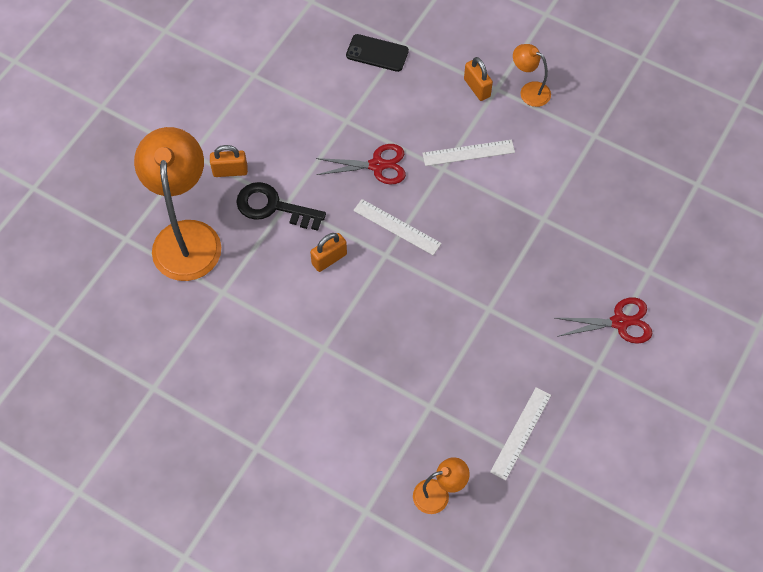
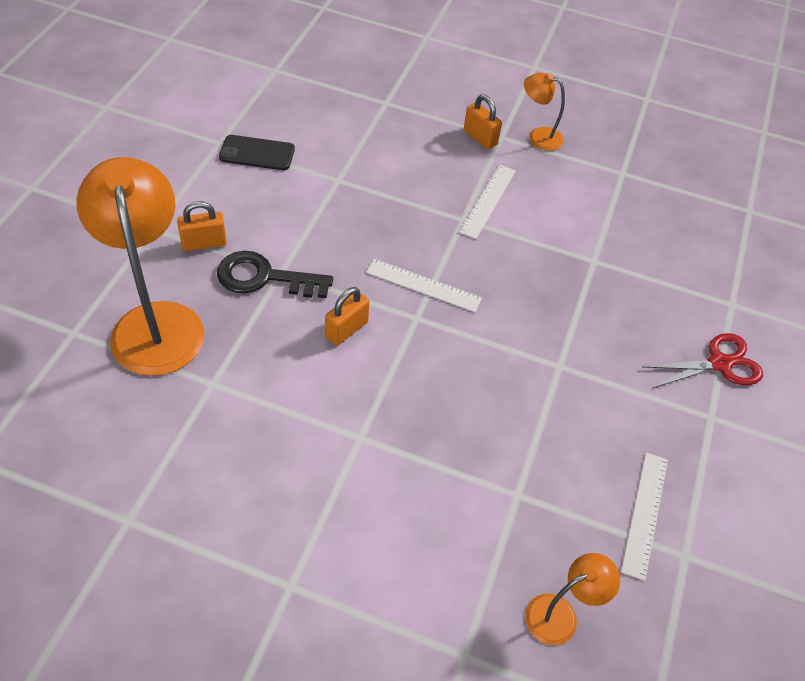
camera: 15 degrees left, 10 degrees down
red scissors [316,144,406,184] -> none
black phone [346,34,409,72] -> black phone moved to [219,135,295,170]
white ruler [422,140,515,166] -> white ruler turned 45 degrees counterclockwise [459,165,516,239]

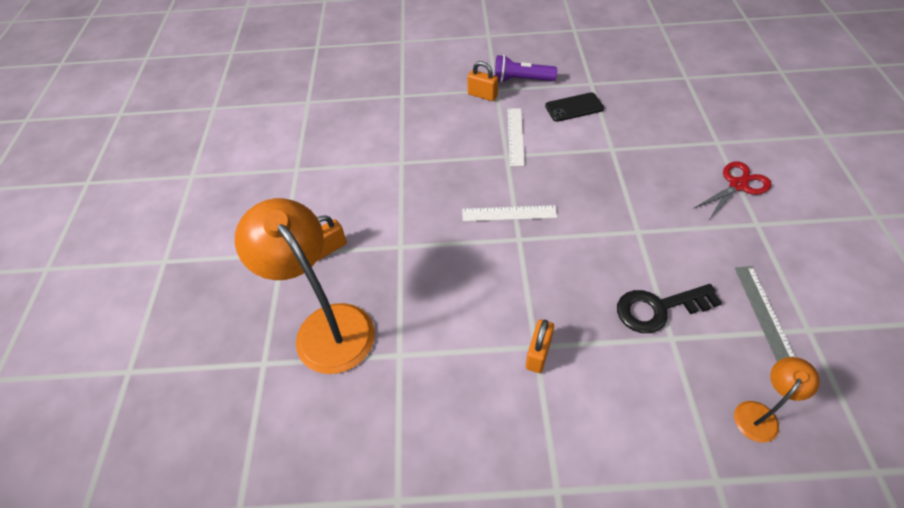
camera: 15 degrees left, 0 degrees up
black key [217,251,333,298] -> black key moved to [617,284,722,333]
black phone [219,135,295,170] -> black phone moved to [545,92,604,122]
orange padlock [325,287,369,345] -> orange padlock moved to [526,320,554,373]
orange lamp [524,73,565,151] -> purple flashlight [494,55,557,83]
white ruler [621,453,668,581] -> grey ruler [735,266,795,362]

